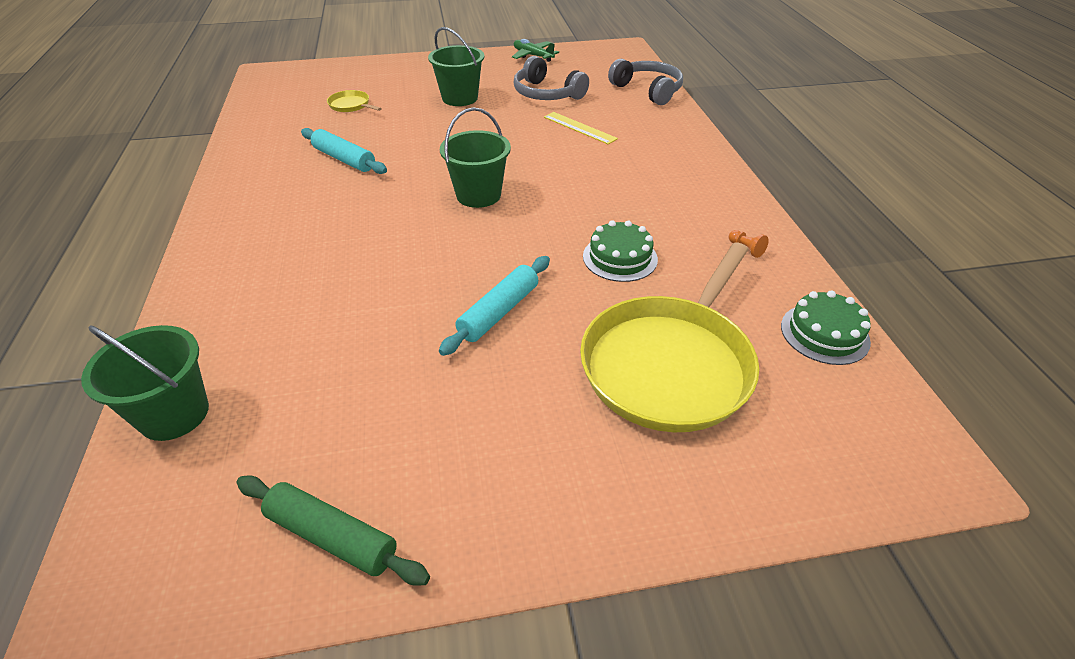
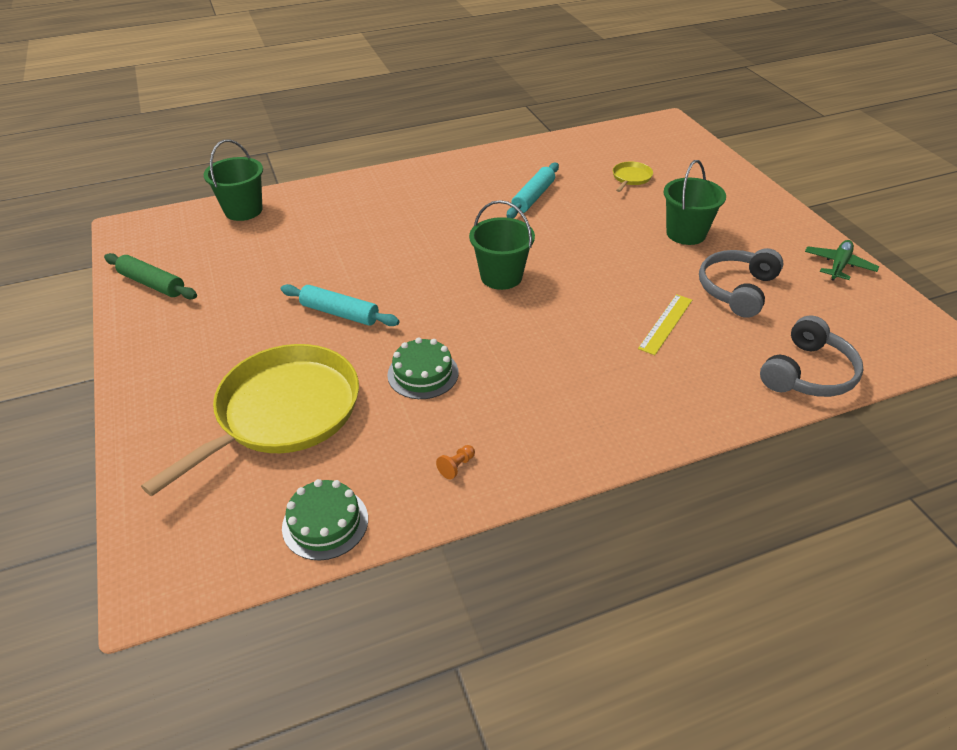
camera: 80 degrees right, 0 degrees up
green rolling pin [236,475,430,586] -> green rolling pin turned 75 degrees counterclockwise [104,253,197,299]
yellow pan [580,243,759,432] -> yellow pan turned 105 degrees clockwise [141,344,359,496]

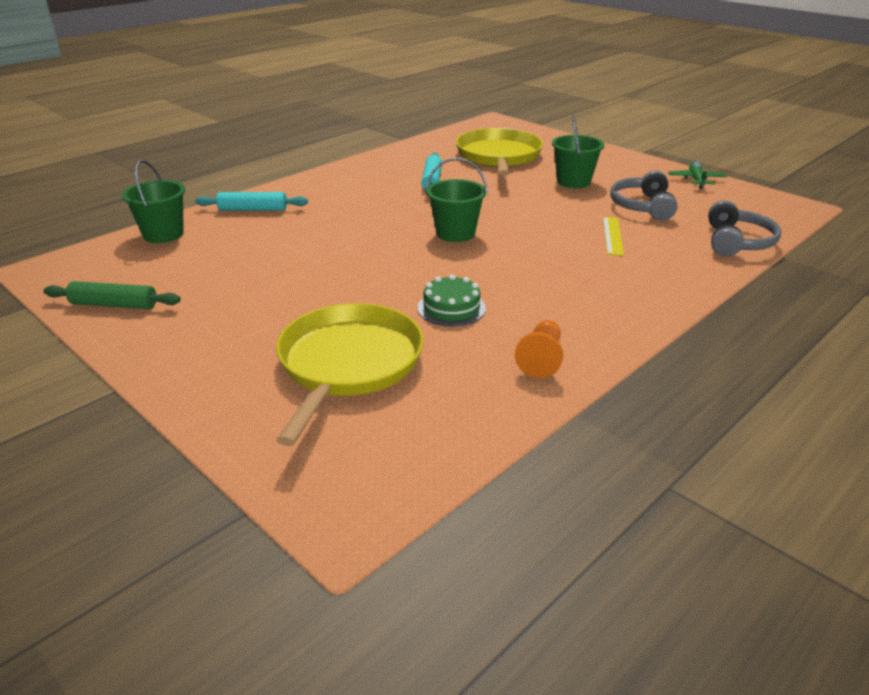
camera: 25 degrees left, 10 degrees down
turquoise rolling pin [281,284,400,326] -> turquoise rolling pin moved to [195,192,308,210]
green cake [282,479,368,561] -> none
orange pawn [436,445,475,479] -> orange pawn [515,320,563,378], size x1.92
yellow pan [613,161,653,192] -> yellow pan [456,128,543,176], size x2.47

